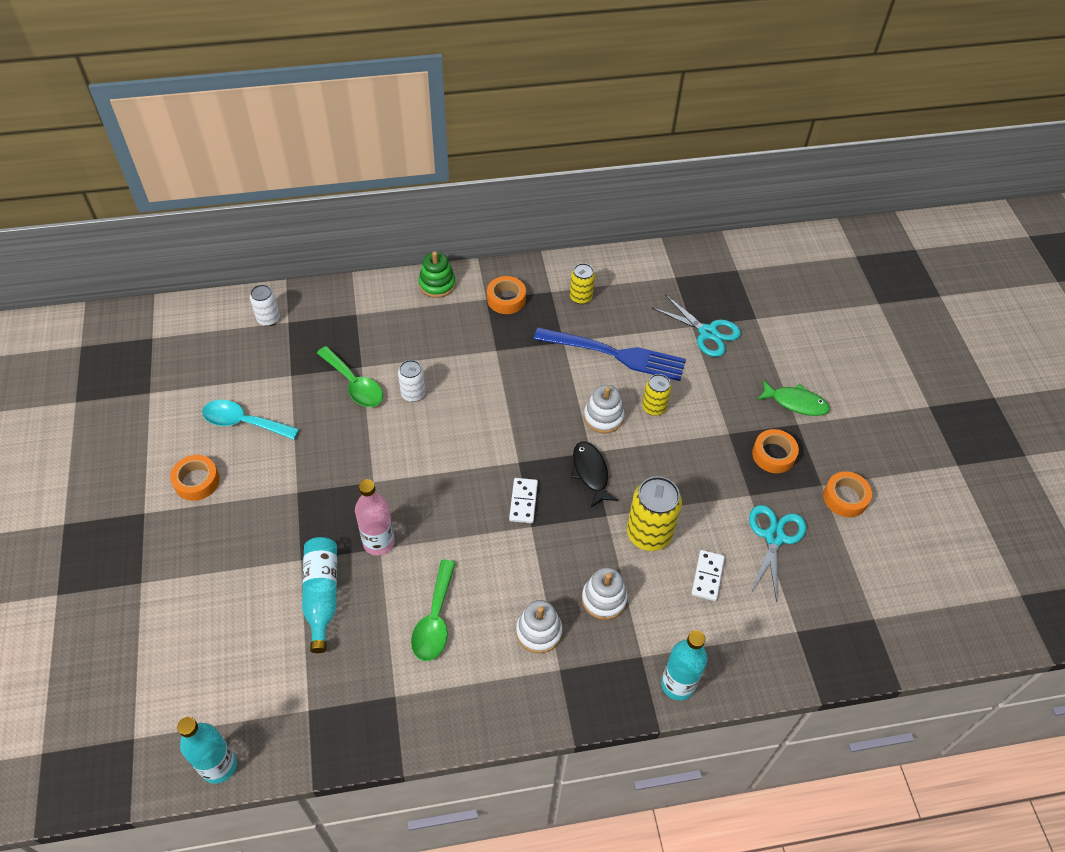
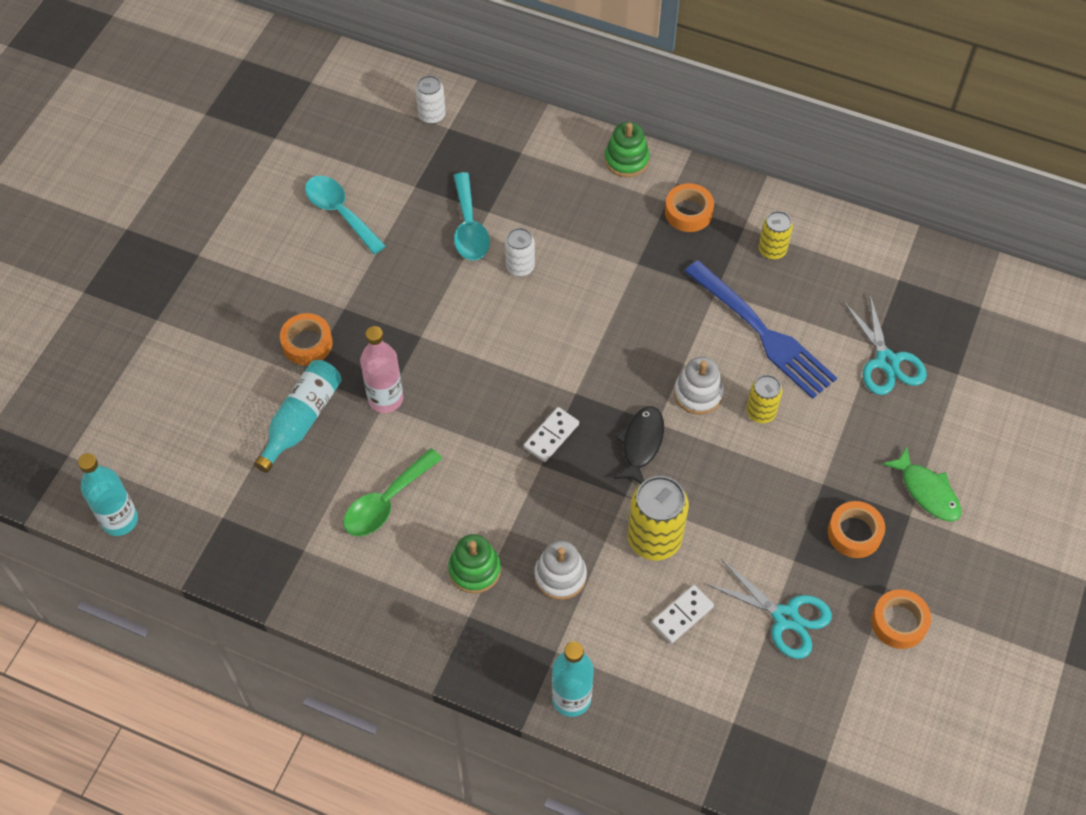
camera: 35 degrees right, 5 degrees up
orange tape [170,455,220,501] -> orange tape moved to [280,313,333,365]
green spoon [317,346,383,407] -> turquoise spoon [453,172,490,260]
white stacking toy [516,600,562,653] -> green stacking toy [448,534,501,594]
turquoise scissors [749,505,806,602] -> turquoise scissors turned 75 degrees clockwise [704,559,832,659]

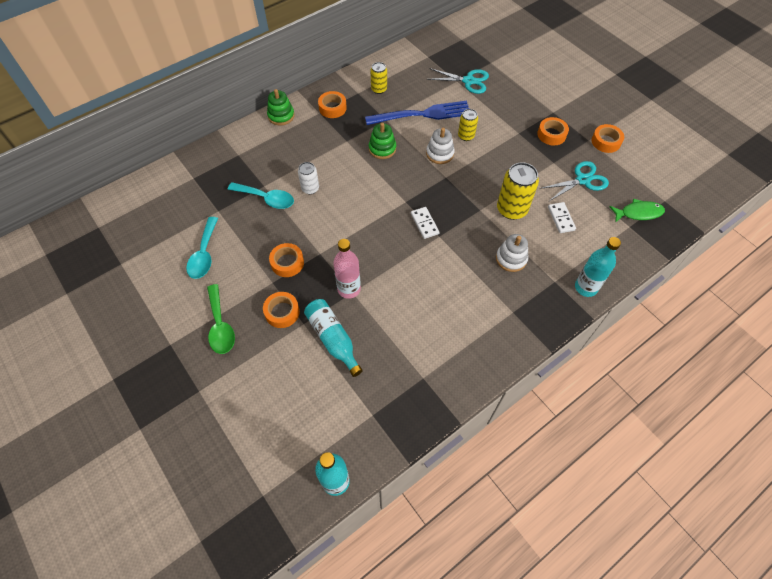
camera: 60 degrees left, 0 degrees up
turquoise spoon [305,176,386,254] -> turquoise spoon turned 75 degrees counterclockwise [186,217,218,279]
green spoon [343,448,443,536] -> green spoon moved to [207,284,235,354]
white can [416,75,445,124] -> none
green stacking toy [448,534,501,594] -> green stacking toy moved to [369,123,396,159]
black fish [614,406,664,484] -> none
green fish [882,447,961,522] -> green fish moved to [609,199,665,223]
none -> orange tape [269,243,304,277]

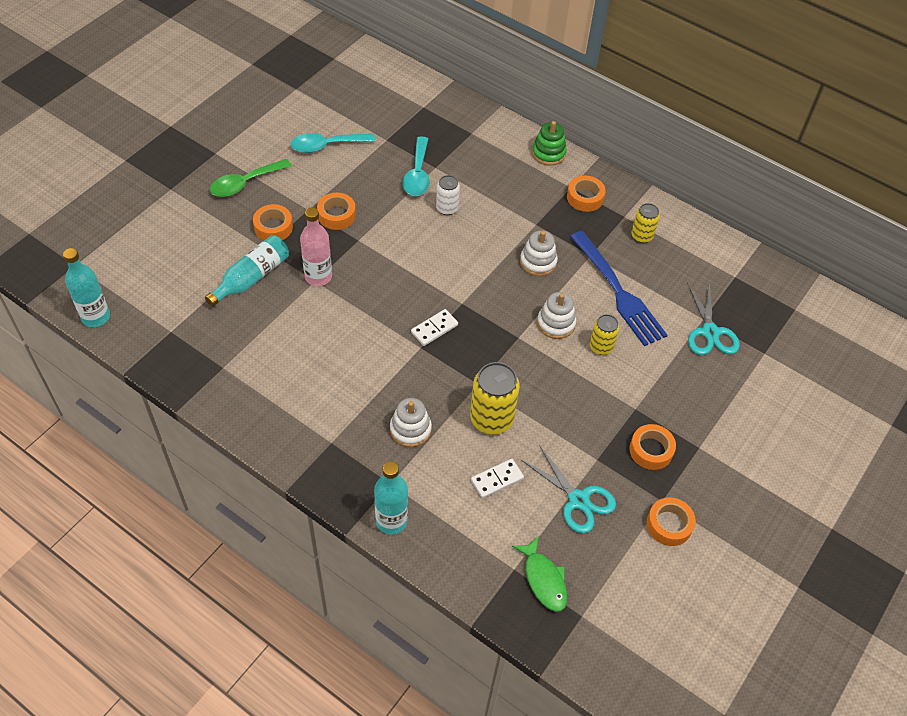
camera: 70 degrees right, 5 degrees down
green stacking toy [369,123,396,159] -> white stacking toy [520,230,558,276]

